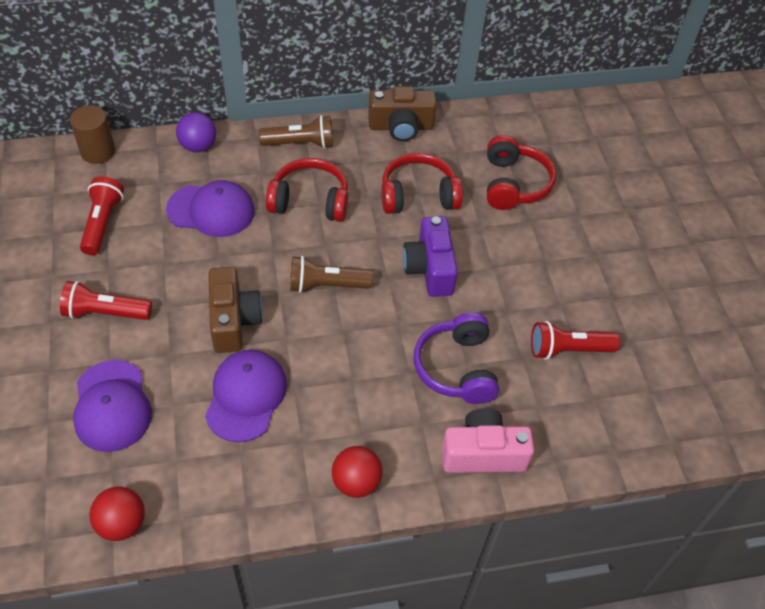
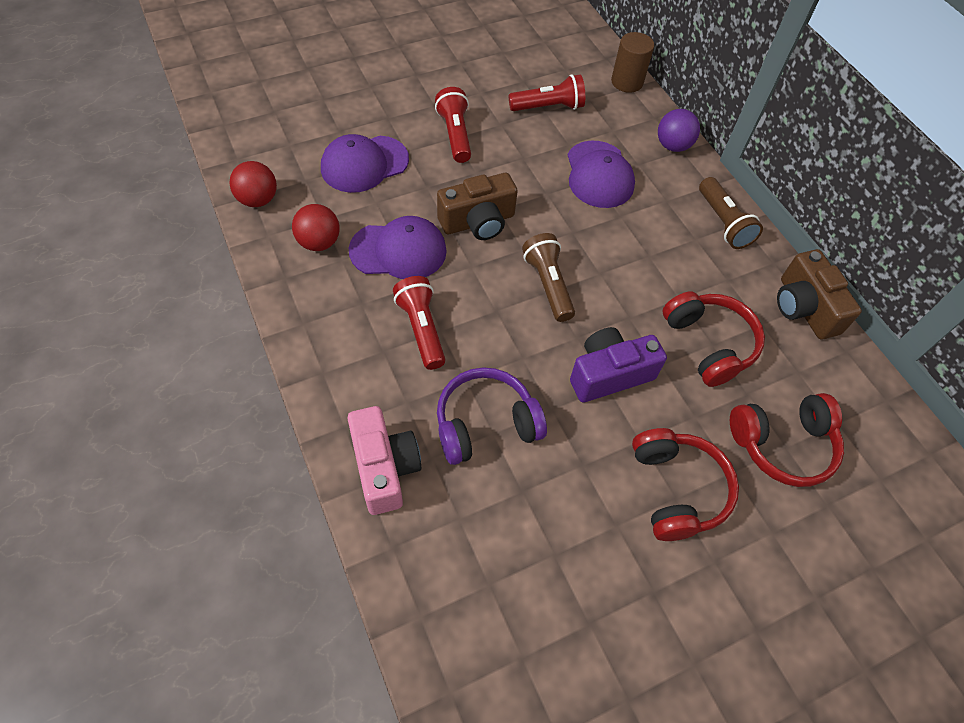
camera: 75 degrees right, 5 degrees up
red headphones [266,158,348,222] -> red headphones moved to [632,428,739,541]
red ball [332,446,383,498] -> red ball moved to [292,204,340,251]
red flashlight [531,321,620,360] -> red flashlight moved to [393,276,446,370]

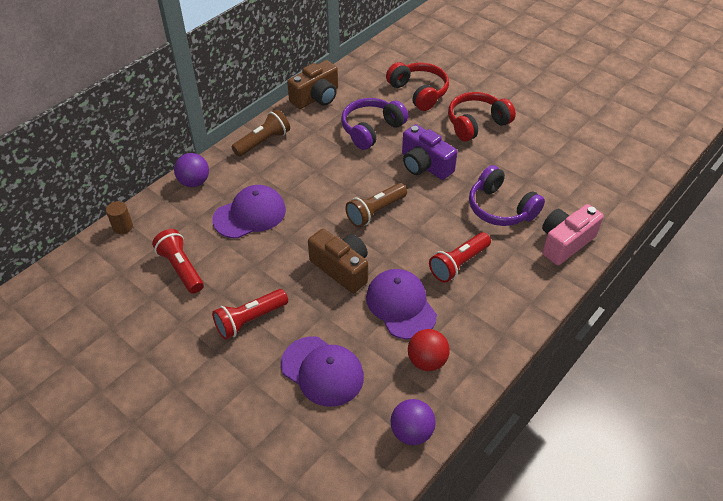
camera: 110 degrees left, 10 degrees down
red ball [229,161,277,207] -> purple ball [390,399,436,445]
brown cylinder [611,32,654,93] -> brown cylinder [106,201,133,234], size x0.65
red headphones [663,291,765,387] -> purple headphones [341,98,408,150]

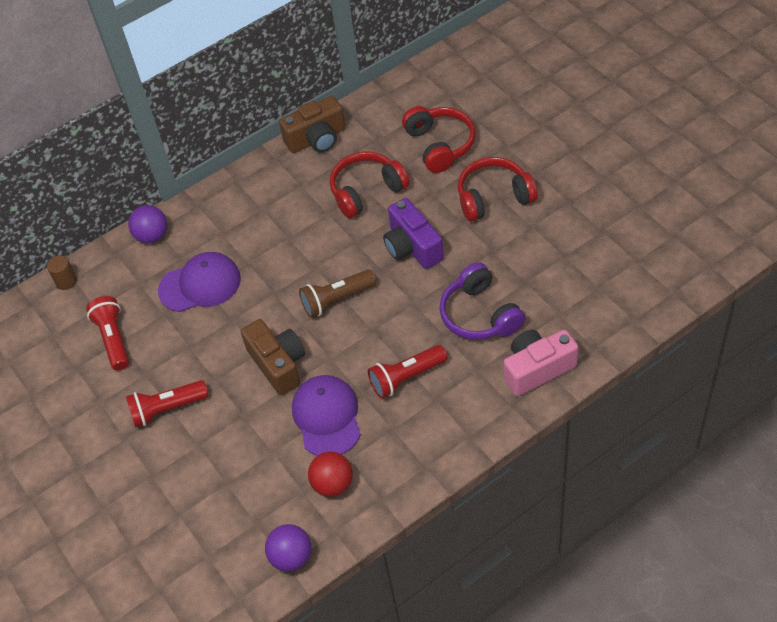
camera: 20 degrees right, 5 degrees up
brown flashlight [232,109,290,157] -> none
purple cap [281,336,364,407] -> none
purple headphones [341,98,408,150] -> red headphones [330,152,409,218]

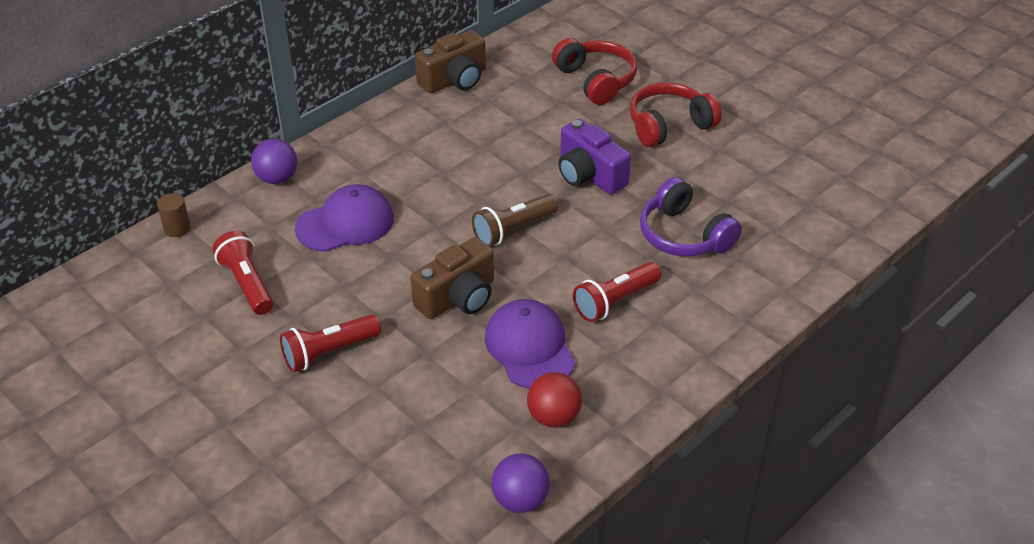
camera: 15 degrees left, 10 degrees down
brown camera [241,319,305,395] -> brown camera turned 90 degrees clockwise [410,237,494,319]
red headphones [330,152,409,218] -> none
pink camera [504,330,578,396] -> none

